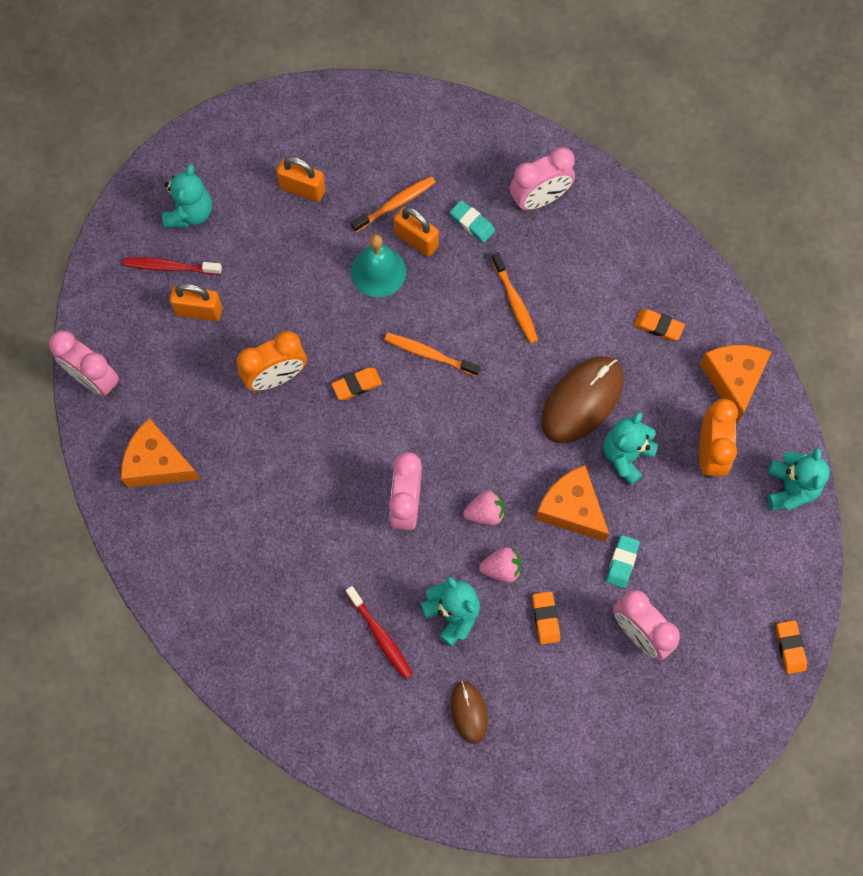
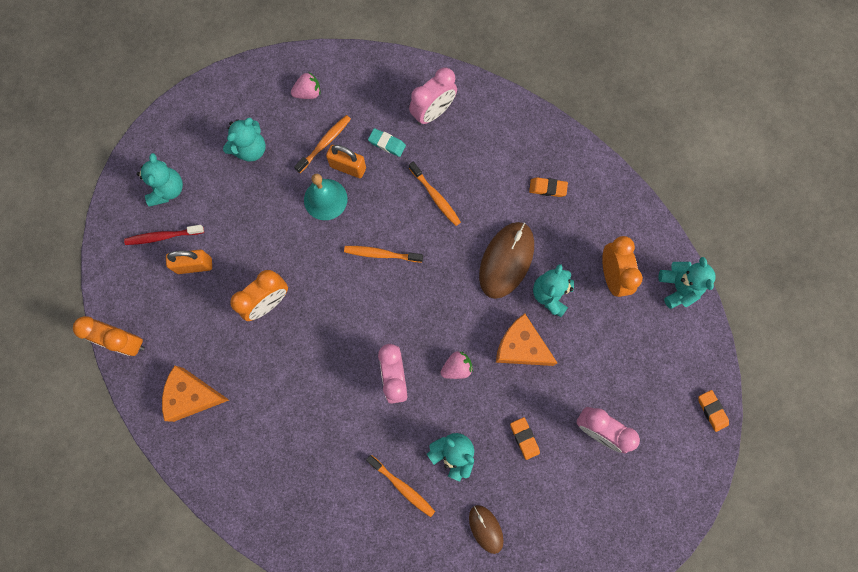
camera: 15 degrees left, 5 degrees up
pink clock [49,331,119,396] -> orange clock [73,316,145,356]
orange padlock [276,157,326,202] -> turquoise teddy bear [223,118,266,161]
orange eraser [332,368,382,400] -> none
red toothbrush [346,586,413,679] -> orange toothbrush [366,455,435,517]
pink strawberry [479,547,521,583] -> pink strawberry moved to [291,72,320,99]
turquoise eraser [606,535,640,588] -> none
orange cheese [700,345,771,423] -> none

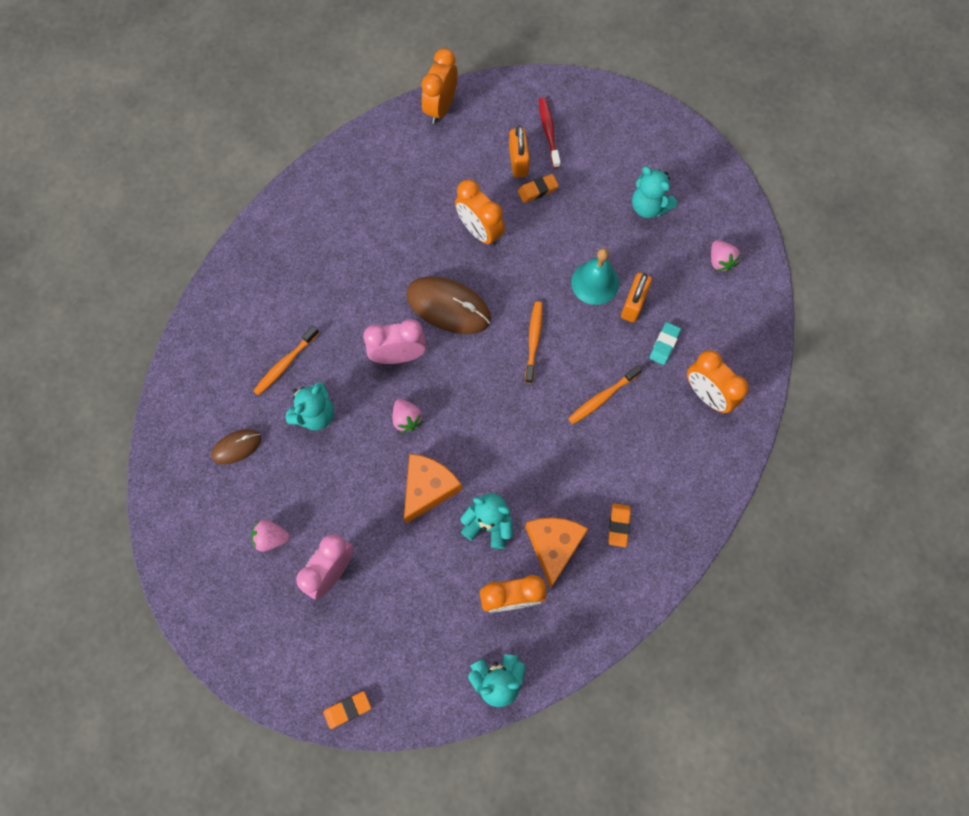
camera: 90 degrees right, 5 degrees down
turquoise teddy bear [137,153,183,207] -> none
orange cheese [162,365,229,422] -> orange cheese moved to [525,517,589,589]
orange toothbrush [294,115,351,173] -> none
pink clock [409,67,457,125] -> orange clock [687,350,748,413]
brown mouse [479,222,534,299] -> brown mouse moved to [406,276,491,334]
orange eraser [510,417,540,460] -> orange eraser moved to [518,174,559,203]
none -> pink strawberry [251,520,290,552]

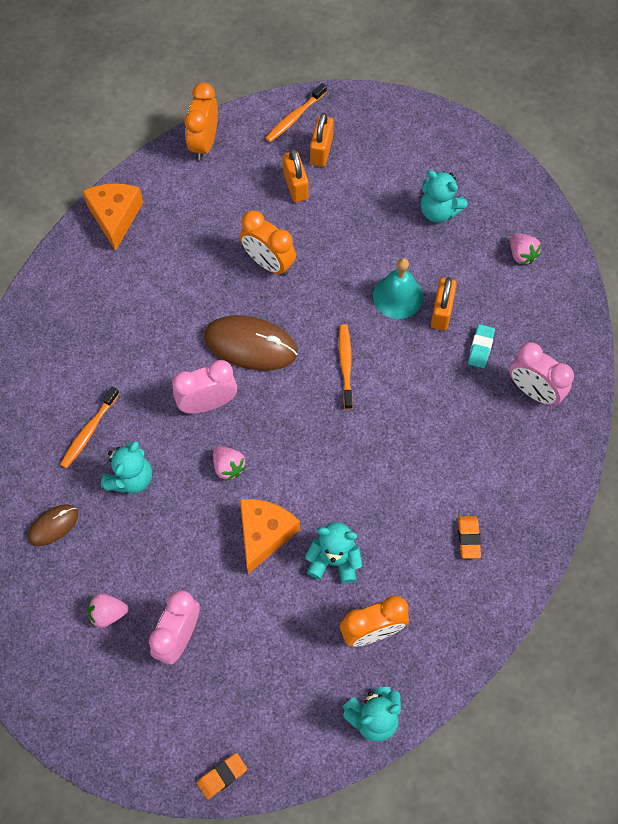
camera: 10 degrees left, 5 degrees down
orange eraser [518,174,559,203] -> none
orange cheese [525,517,589,589] -> orange cheese moved to [82,183,143,251]
red toothbrush [539,97,561,168] -> orange padlock [310,113,334,167]
orange toothbrush [568,365,642,424] -> orange toothbrush moved to [265,83,327,142]
orange clock [687,350,748,413] -> pink clock [509,342,574,406]

